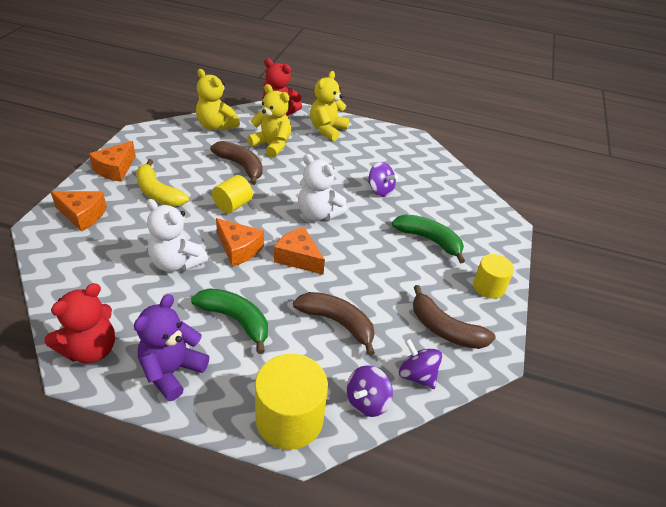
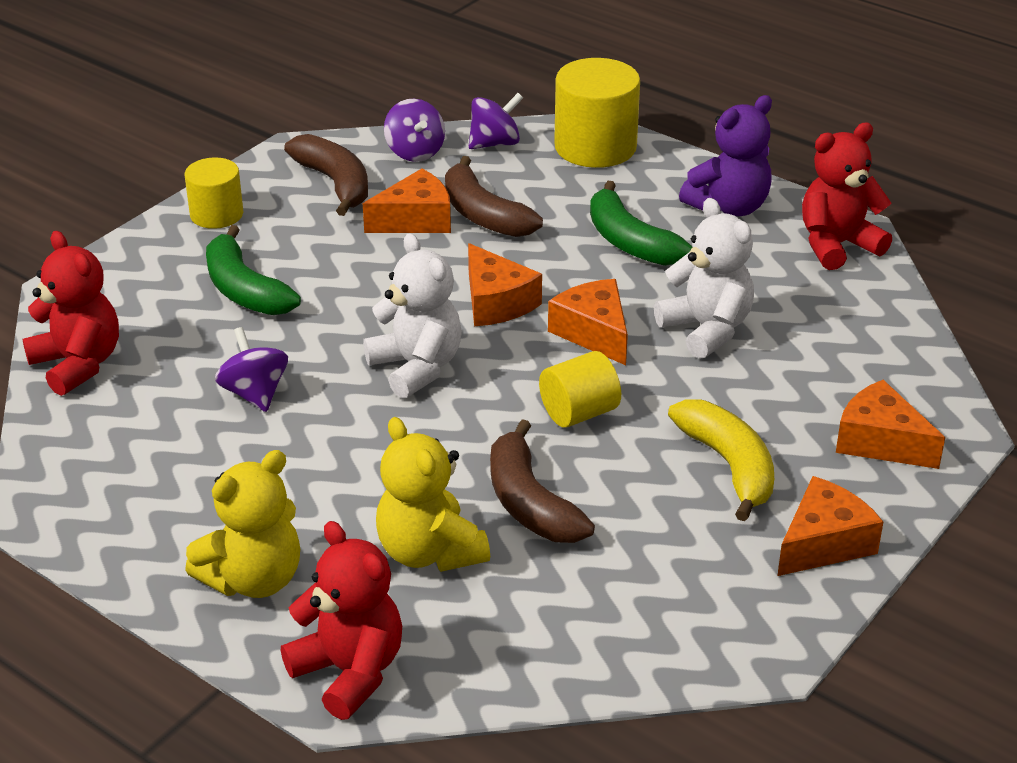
camera: 155 degrees left, 5 degrees down
yellow teddy bear [196,69,240,131] -> none
none -> red teddy bear [22,231,119,396]
none -> orange cheese [363,169,451,233]

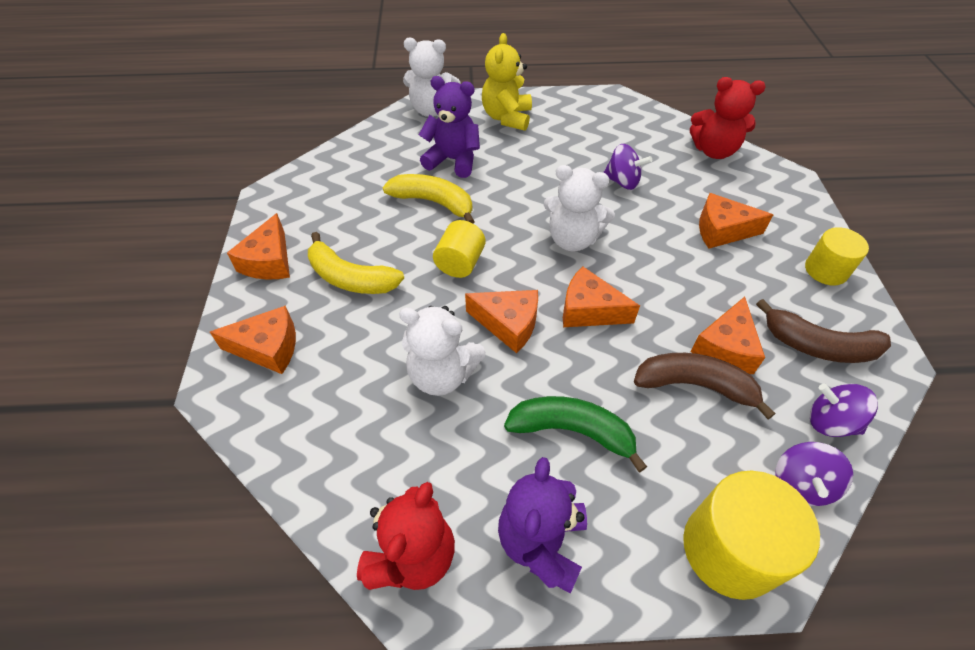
camera: 140 degrees right, 15 degrees up
green banana [206,225,301,315] -> orange cheese [699,193,773,248]
red teddy bear [281,521,402,720] -> white teddy bear [403,38,460,117]
yellow teddy bear [376,417,490,572] -> purple teddy bear [419,76,480,178]
brown banana [490,419,595,543] -> yellow banana [382,174,475,224]

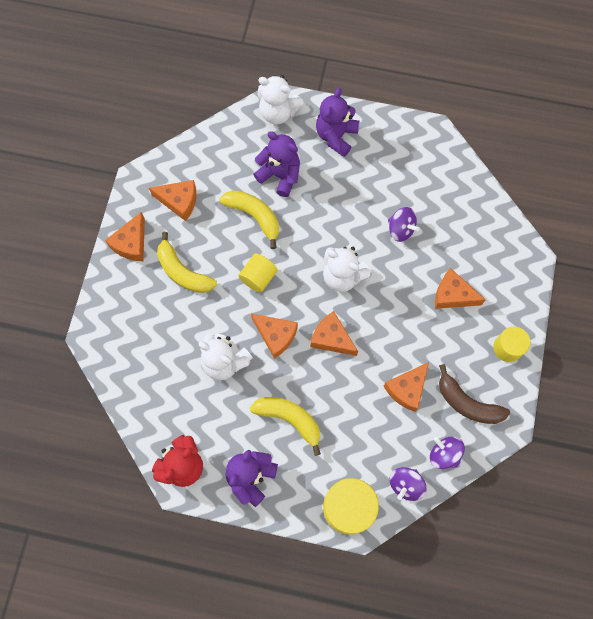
camera: 15 degrees right, 20 degrees up
orange cheese [210,306,296,374] -> orange cheese moved to [149,180,197,221]
yellow teddy bear [482,33,532,131] -> purple teddy bear [316,88,360,157]
green banana [504,396,647,472] -> yellow banana [250,397,321,456]
brown banana [634,353,775,419] -> none
red teddy bear [690,77,765,159] -> none

